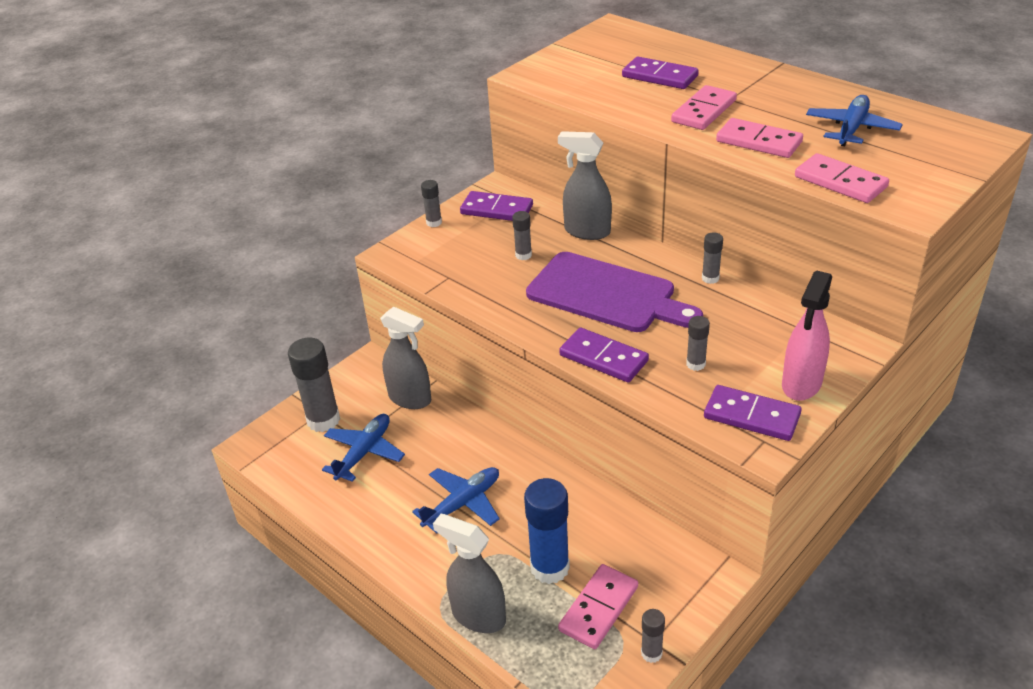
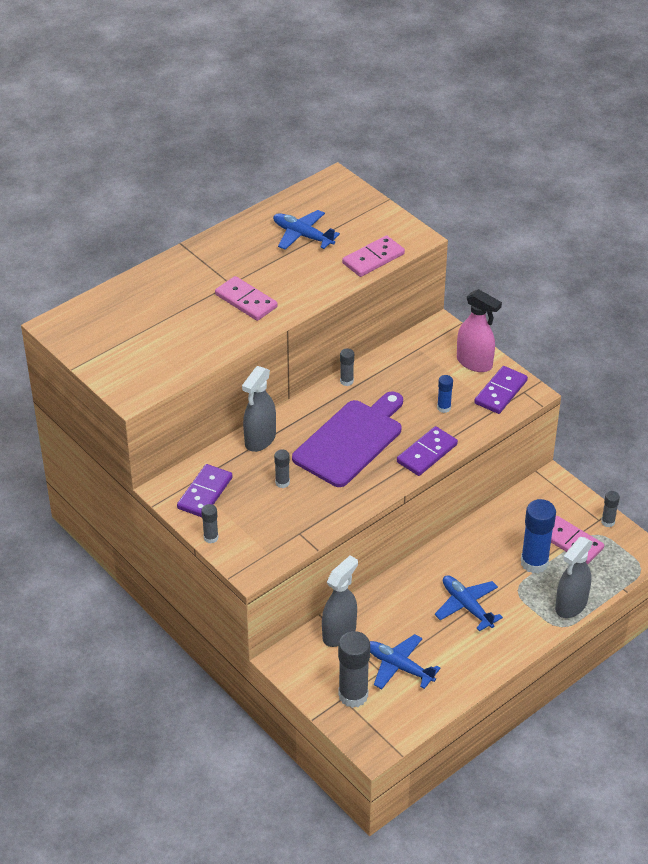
camera: 85 degrees left, 5 degrees up
purple domino [622,57,699,89] -> none
grey glue stick [686,316,710,371] -> blue glue stick [437,375,453,413]
pink domino [716,118,803,158] -> none

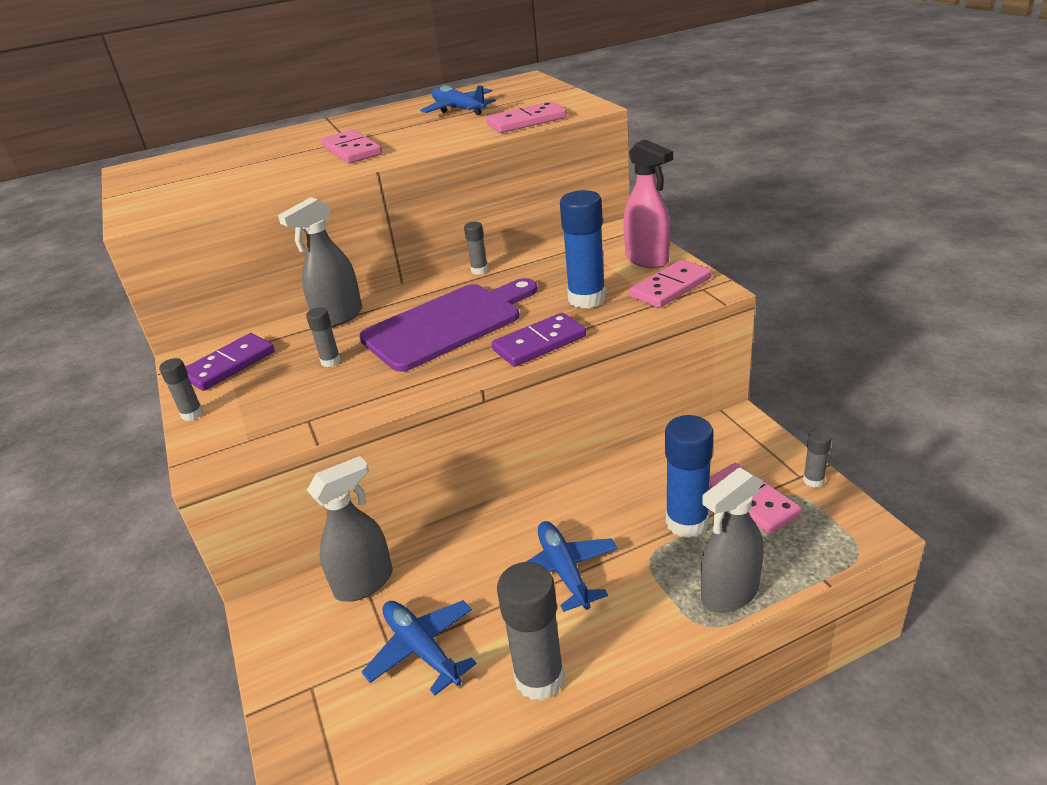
camera: 20 degrees right, 10 degrees down
grey glue stick [338,631,370,708] -> grey glue stick moved to [497,562,565,701]
blue glue stick [437,375,453,413] -> blue glue stick [560,190,606,309], size x1.99
purple domino [474,366,528,414] -> pink domino [629,260,712,308]

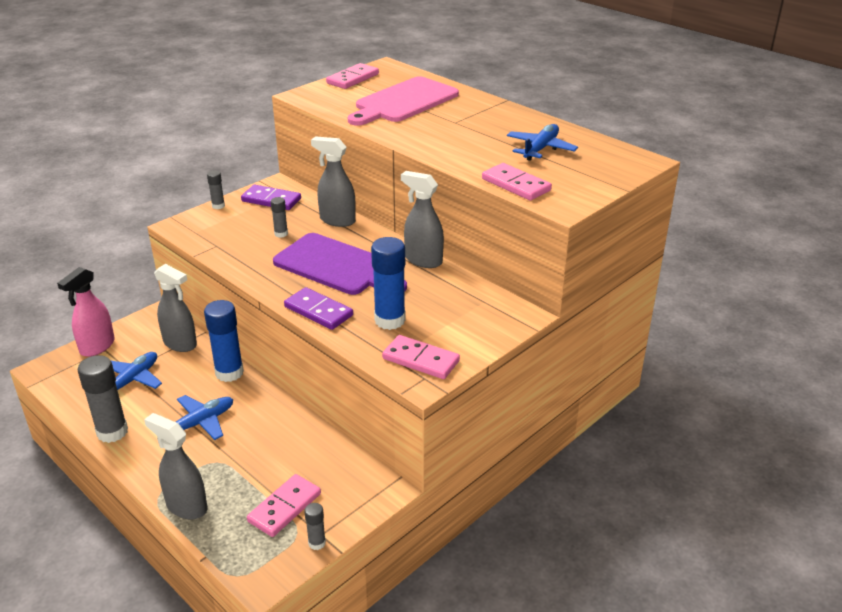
camera: 65 degrees right, 0 degrees up
pink domino [321,130,382,164] -> pink domino moved to [326,63,379,89]
grey glue stick [464,222,488,275] -> grey spray bottle [401,171,444,268]
pink spray bottle [624,140,673,269] -> pink spray bottle moved to [57,267,115,357]
blue glue stick [665,415,714,538] -> blue glue stick moved to [204,300,244,382]
none -> pink cutting board [348,76,459,126]

